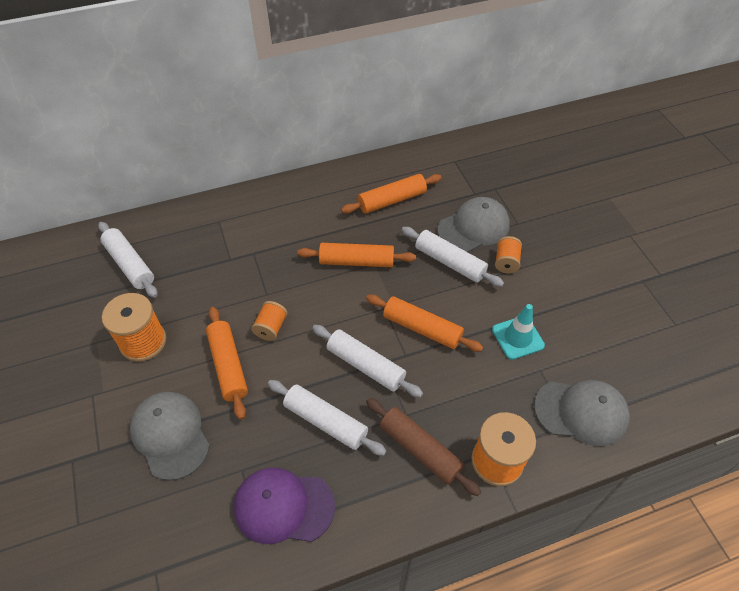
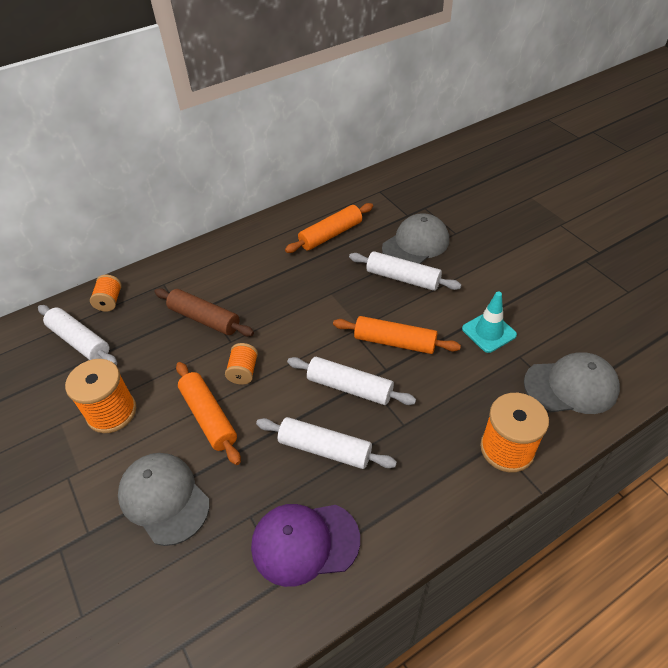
camera: 10 degrees left, 5 degrees down
orange rolling pin [297,243,416,267] -> none
brown rolling pin [366,398,481,496] -> brown rolling pin moved to [154,288,254,336]
orange spool [495,236,522,273] -> orange spool moved to [90,275,122,312]

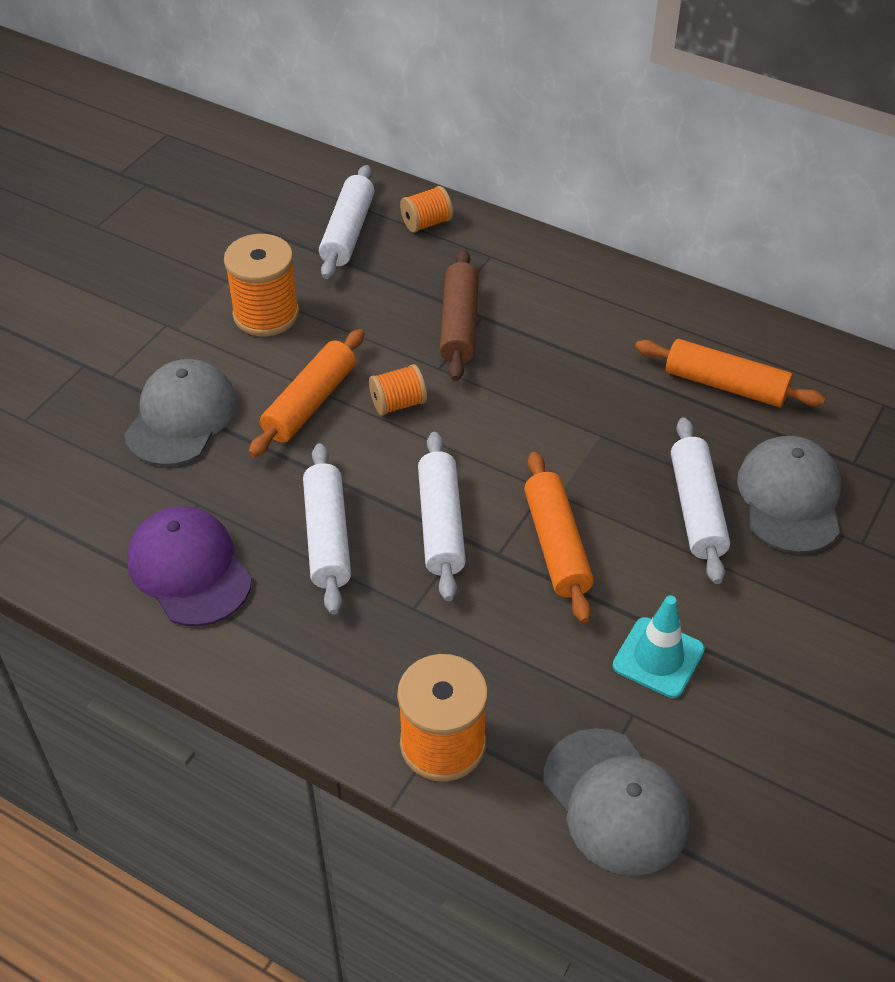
camera: 60 degrees right, 0 degrees up
grey cap [382,213,449,264] -> grey cap turned 105 degrees counterclockwise [737,436,841,553]

